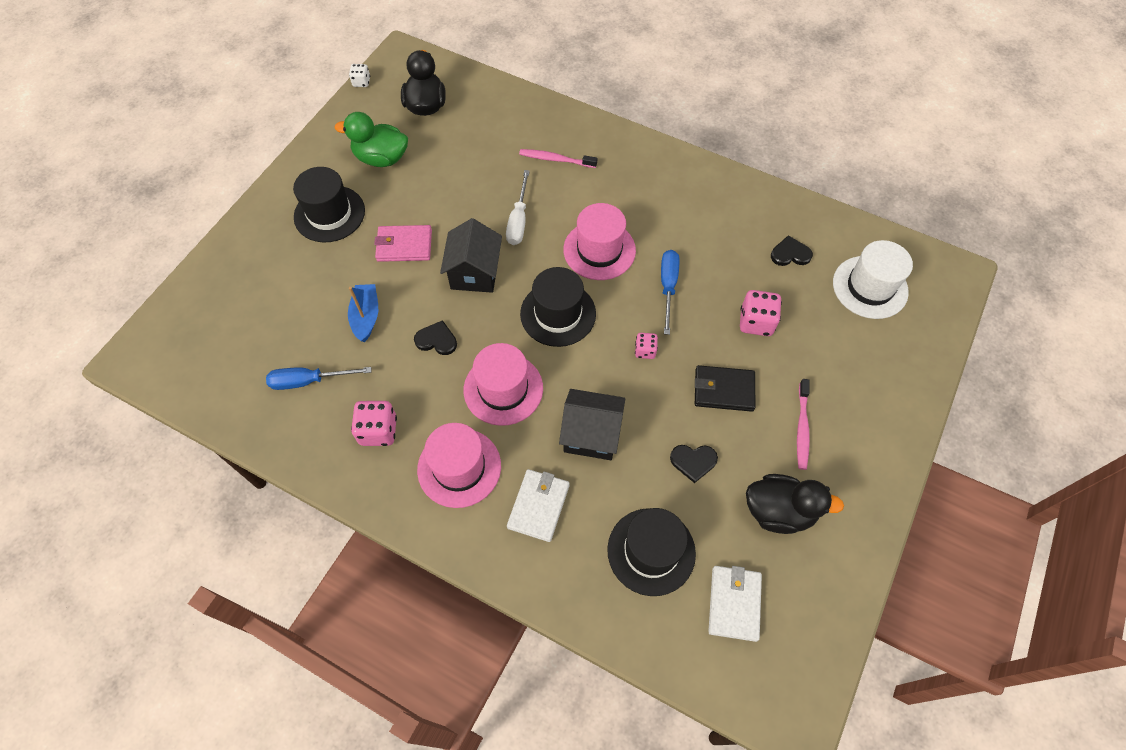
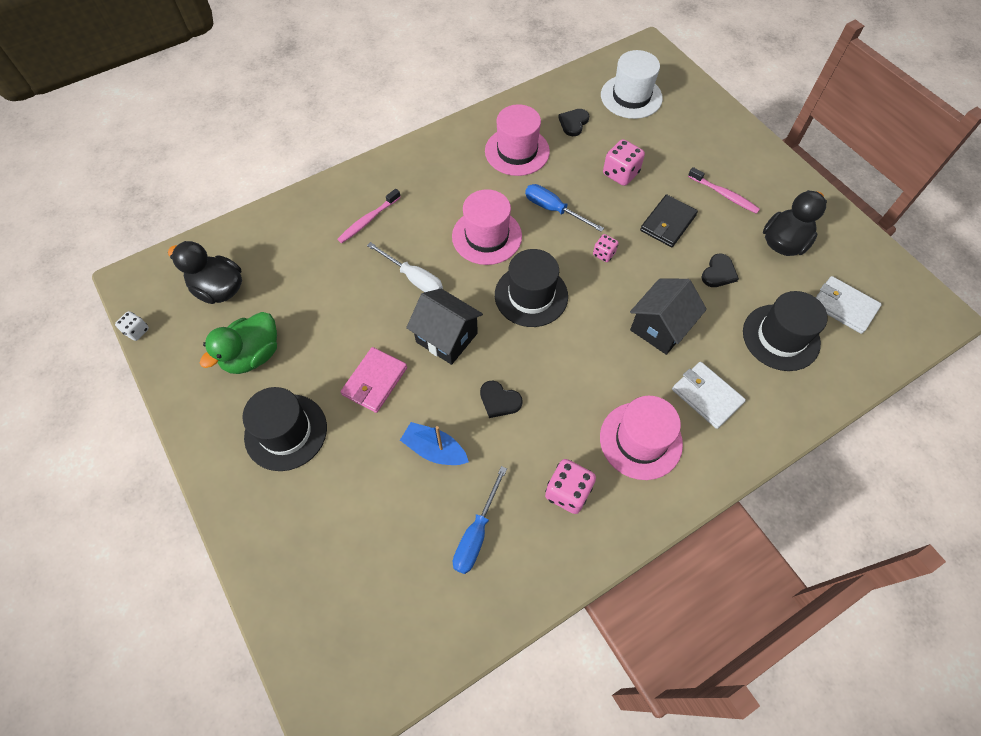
camera: 60 degrees left, 0 degrees up
black heart [414,320,457,355] -> black heart turned 105 degrees counterclockwise [480,381,523,418]
pink hat [464,343,543,426] -> pink hat moved to [485,104,550,176]

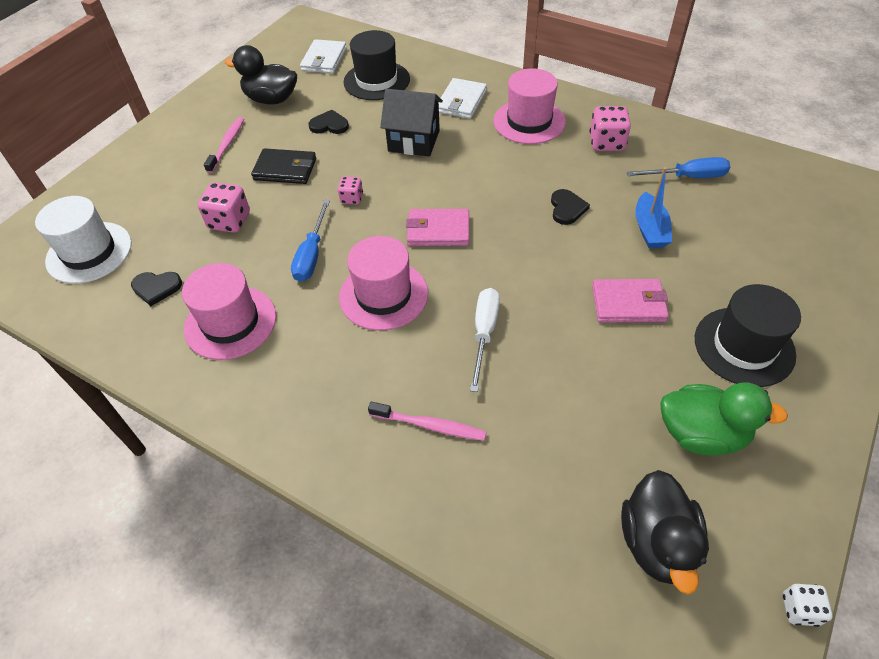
camera: 115 degrees left, 10 degrees down
black house [406,289,483,365] -> none
black hat [495,249,568,327] -> pink wallet [406,209,469,246]

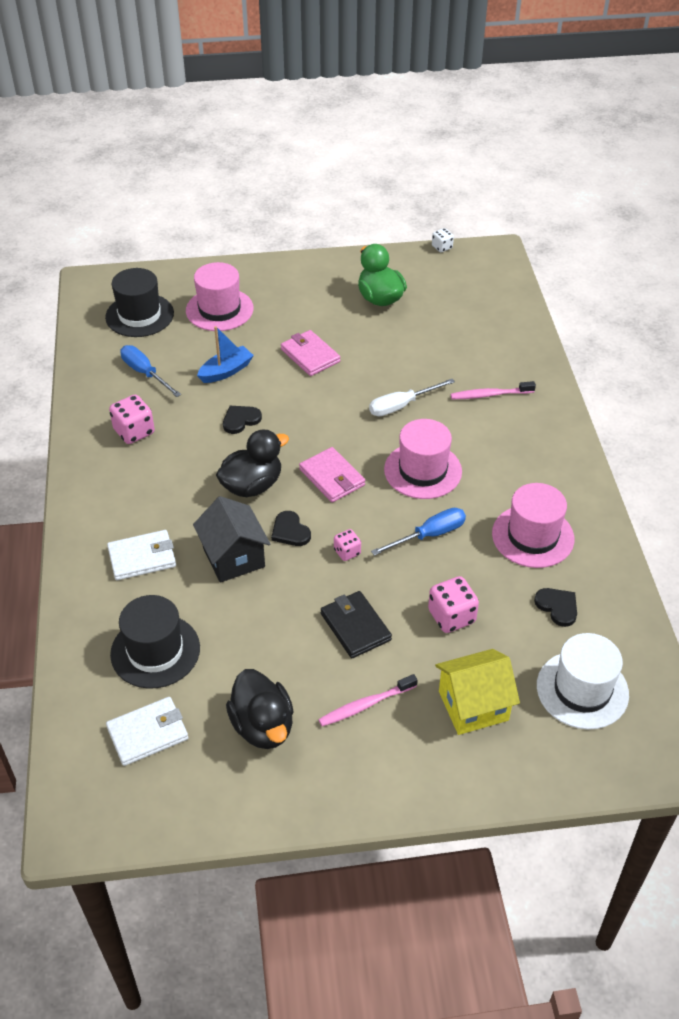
camera: 130 degrees left, 5 degrees down
black heart [309,110,349,134] -> black heart moved to [271,511,311,546]
pink toothbrush [368,402,486,441] -> pink toothbrush turned 75 degrees counterclockwise [451,381,536,399]
pink hat [493,68,566,144] -> pink hat moved to [186,262,254,331]
black duck [621,470,709,594] -> black duck moved to [216,429,289,497]
black hat [695,284,801,387] -> black hat moved to [105,268,174,337]
none -> yellow house [435,649,520,735]

